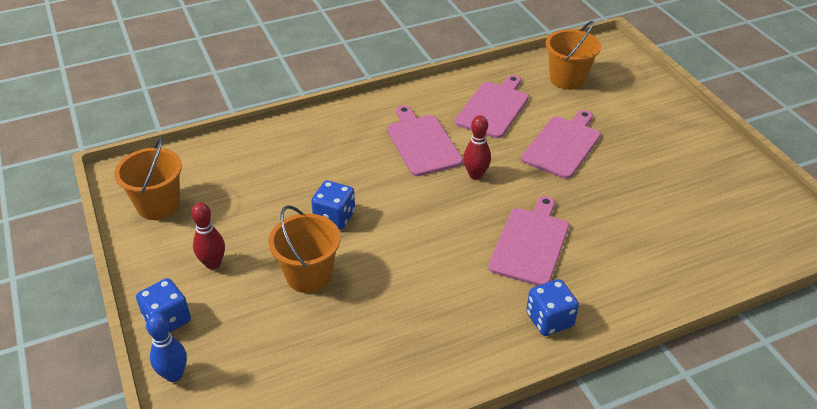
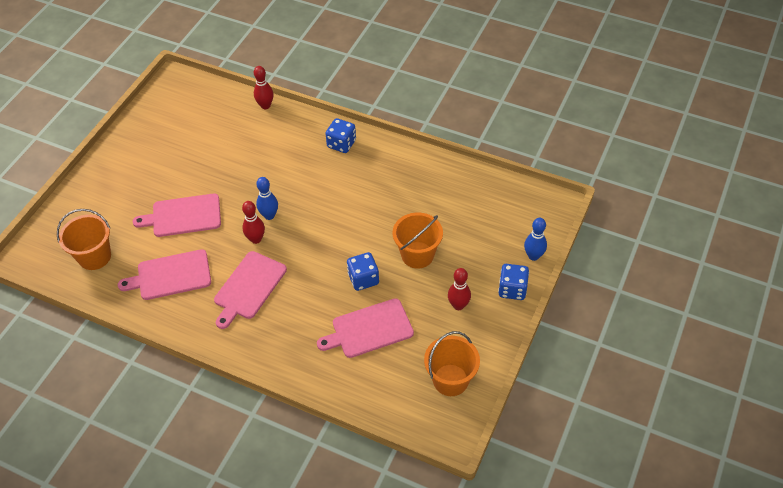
camera: 130 degrees left, 10 degrees up
pink cutting board [488,196,569,286] -> pink cutting board moved to [317,298,414,358]
none -> red bowling pin [254,66,273,109]
none -> blue bowling pin [256,177,278,220]

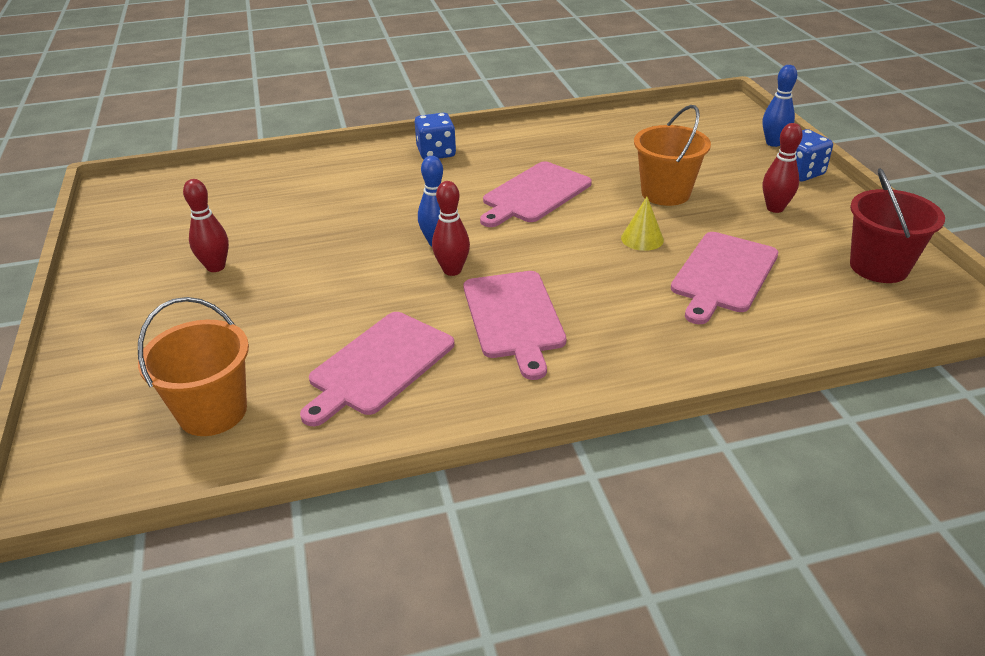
camera: 40 degrees left, 15 degrees down
pink cutting board [133,194,221,237] -> pink cutting board moved to [480,161,592,227]
red bowling pin [254,66,273,109] -> red bowling pin moved to [183,179,229,272]
blue dice [347,252,379,291] -> yellow cone [621,197,664,251]
orange bucket [424,331,480,396] -> red bucket [850,168,945,283]

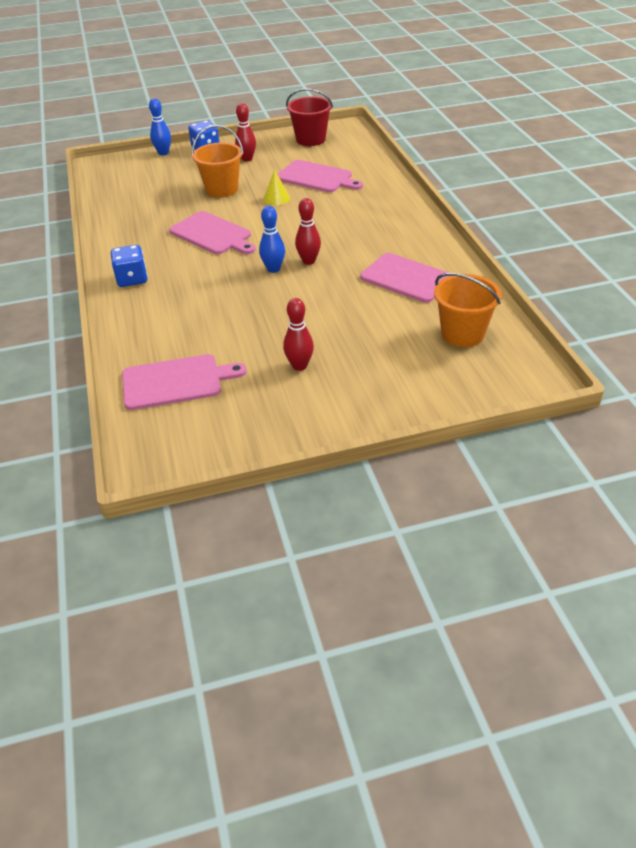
camera: 90 degrees left, 5 degrees up
pink cutting board [463,271,567,380] -> pink cutting board moved to [122,354,247,410]

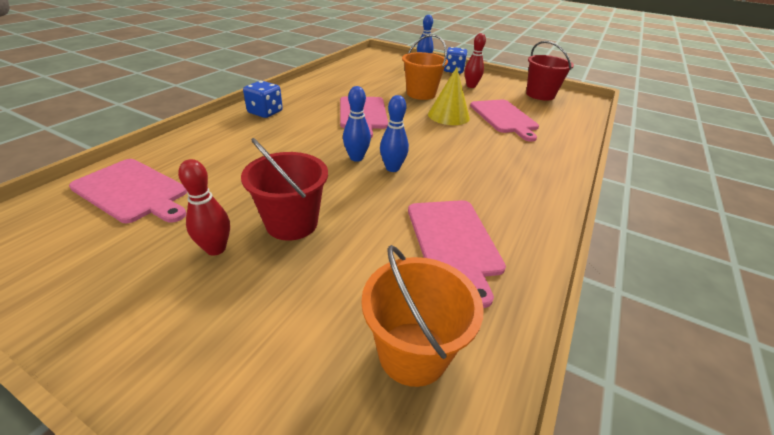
camera: 40 degrees right, 5 degrees down
yellow cone [263,169,290,205] -> yellow cone [428,67,470,125], size x1.61
red bowling pin [295,198,321,265] -> blue bowling pin [380,95,409,172]
none -> red bucket [241,138,328,241]

